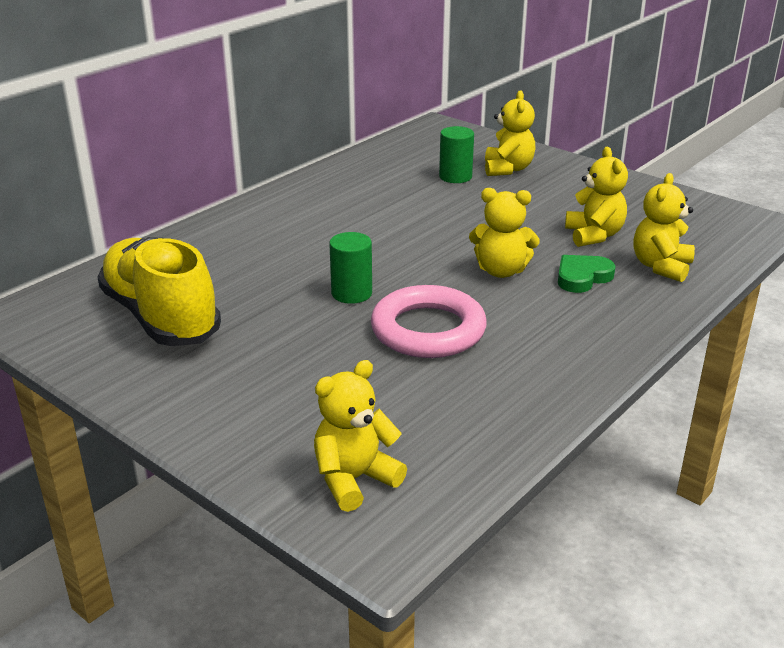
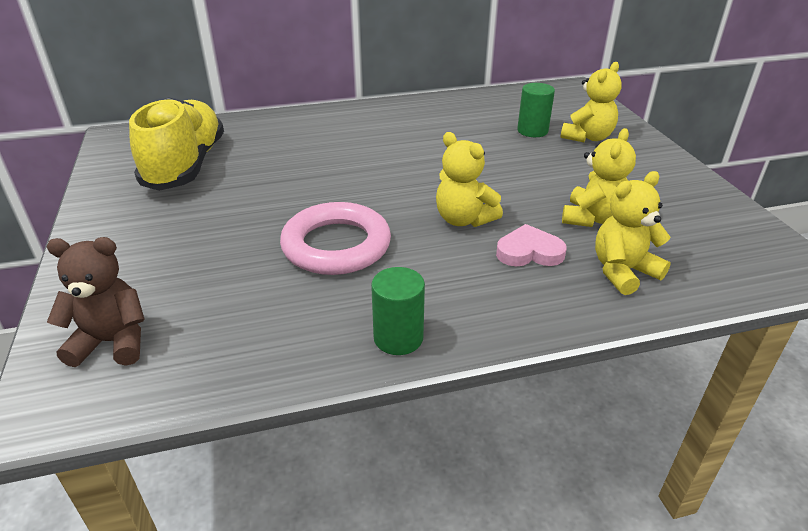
camera: 35 degrees right, 5 degrees up
yellow teddy bear [314,360,407,512] -> brown teddy bear [47,237,145,367]
green cylinder [329,232,372,304] -> green cylinder moved to [371,267,425,355]
green heart [558,255,616,293] -> pink heart [496,224,567,266]

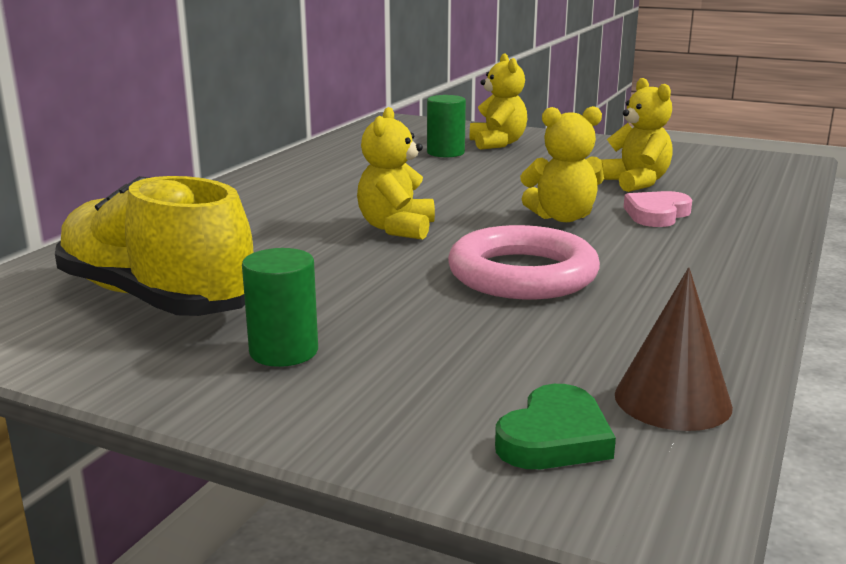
camera: 50 degrees left, 15 degrees down
brown teddy bear [47,237,145,367] -> green heart [495,384,616,469]
green cylinder [371,267,425,355] -> green cylinder moved to [242,248,318,367]
yellow teddy bear [595,171,671,295] -> yellow teddy bear moved to [357,107,435,240]
none -> brown cone [615,267,733,431]

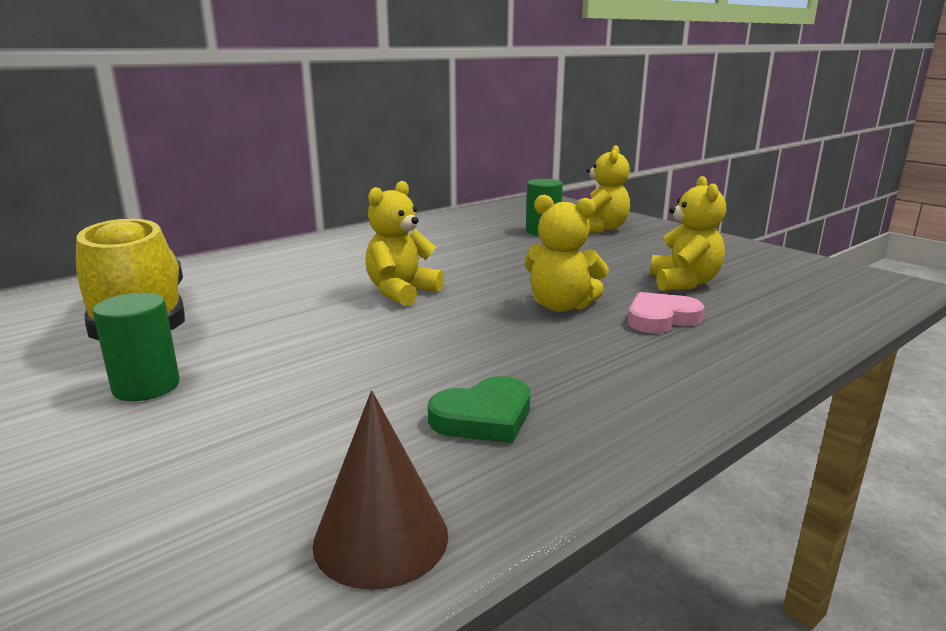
camera: 25 degrees right, 0 degrees up
pink ring [448,225,600,299] -> none
green heart [495,384,616,469] -> green heart moved to [428,376,530,443]

